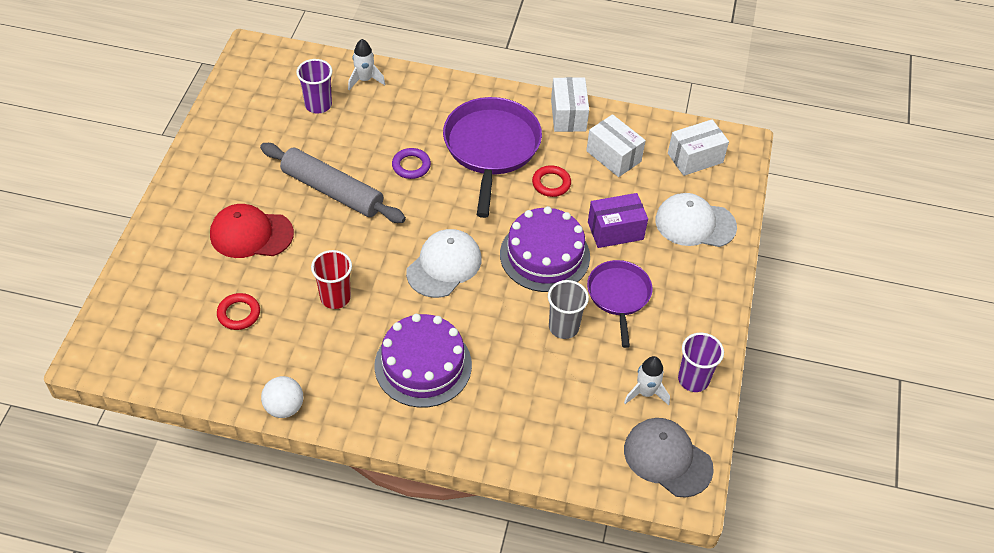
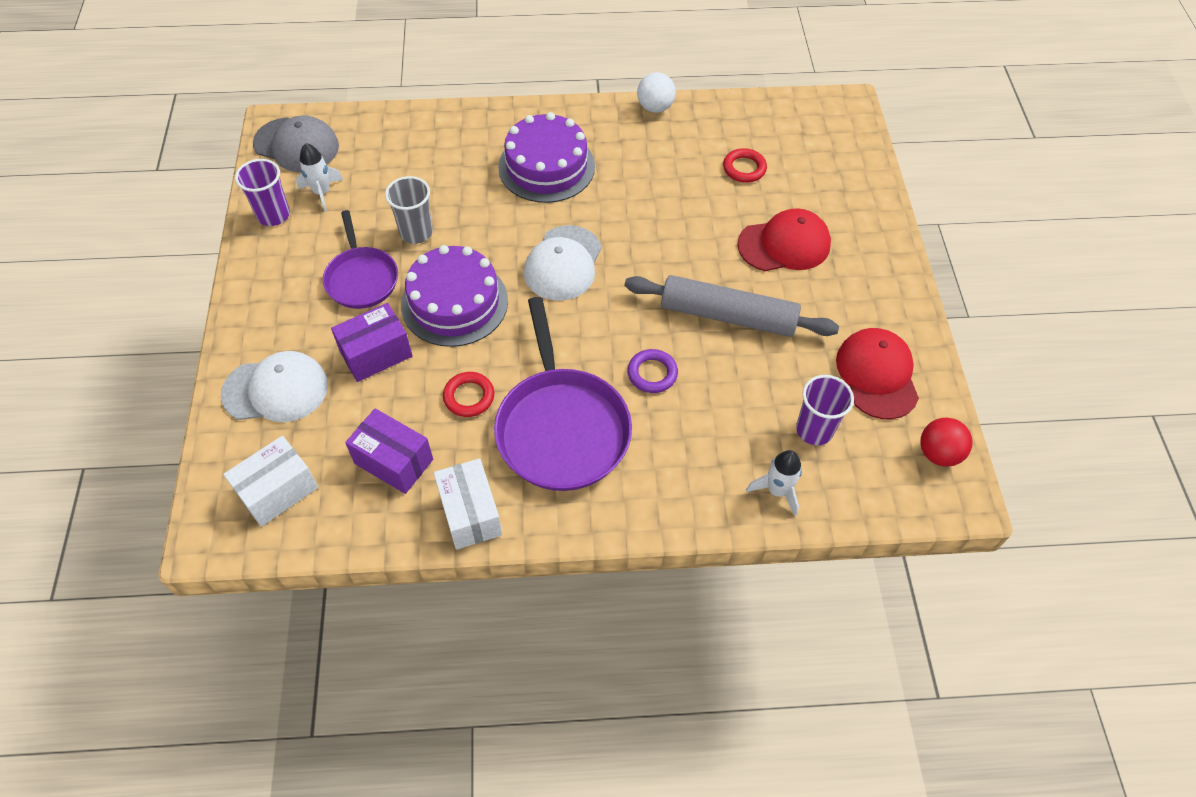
camera: 165 degrees right, 5 degrees up
red cup [311,250,352,309] -> none
white box [586,114,646,177] -> purple box [345,408,433,494]
none -> red cap [836,328,919,419]
none -> red ball [921,418,972,467]

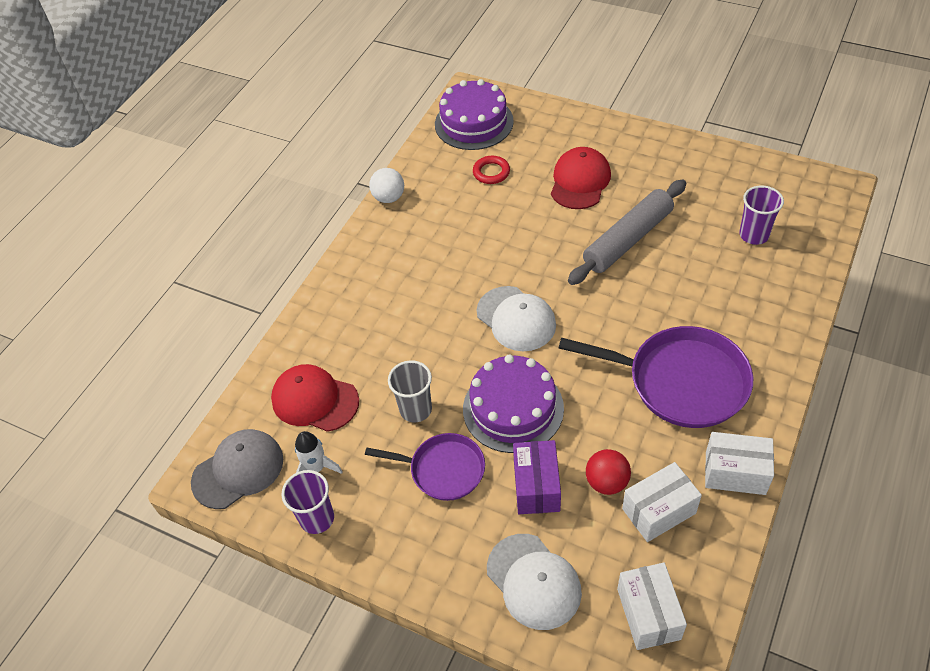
camera: 55 degrees left, 5 degrees down
white cap [221,351,328,422] -> white cap turned 120 degrees clockwise [487,534,582,630]
purple box [345,408,433,494] -> white box [622,462,702,542]
red ring [443,372,494,417] -> none
purple cake [498,112,595,203] -> purple cake moved to [435,79,514,150]
purple ring [628,349,678,393] -> none
white rocket [746,450,802,516] -> none
red cap [836,328,919,419] -> red cap moved to [271,364,359,432]
red ball [921,418,972,467] -> red ball moved to [586,449,631,495]

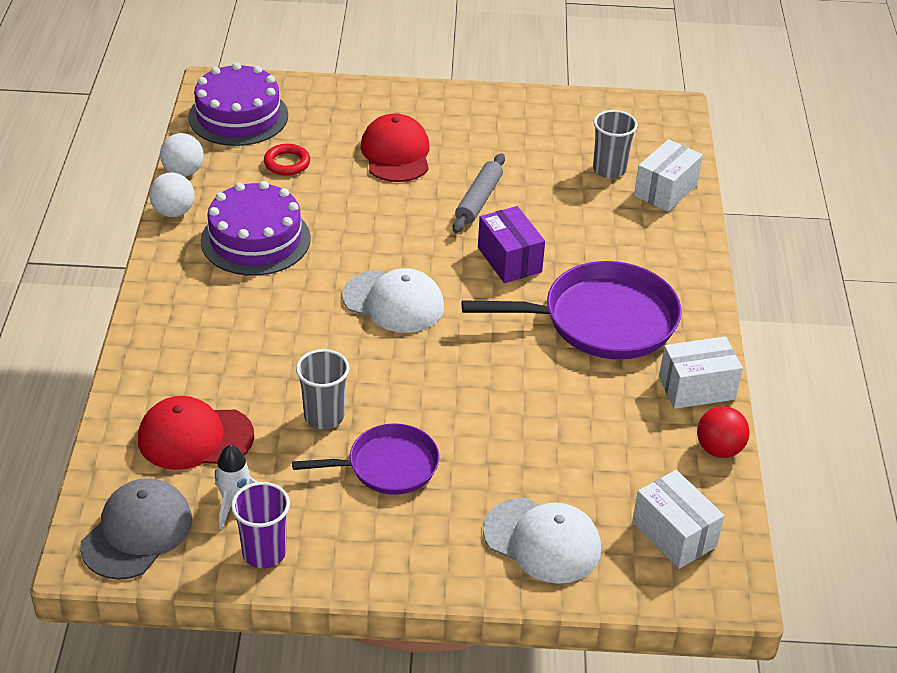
camera: 30 degrees left, 10 degrees down
purple cake [463,355,564,453] -> purple cake moved to [201,181,311,276]
purple box [513,440,561,514] -> purple box moved to [478,206,545,283]
grey rolling pin [568,179,686,285] -> grey rolling pin [453,153,505,233], size x0.64
red ball [586,449,631,495] -> red ball moved to [697,406,750,458]
white box [622,462,702,542] -> white box moved to [634,139,703,212]
purple cup [739,185,784,245] -> grey cup [593,110,638,178]
none -> white ball [160,133,204,176]

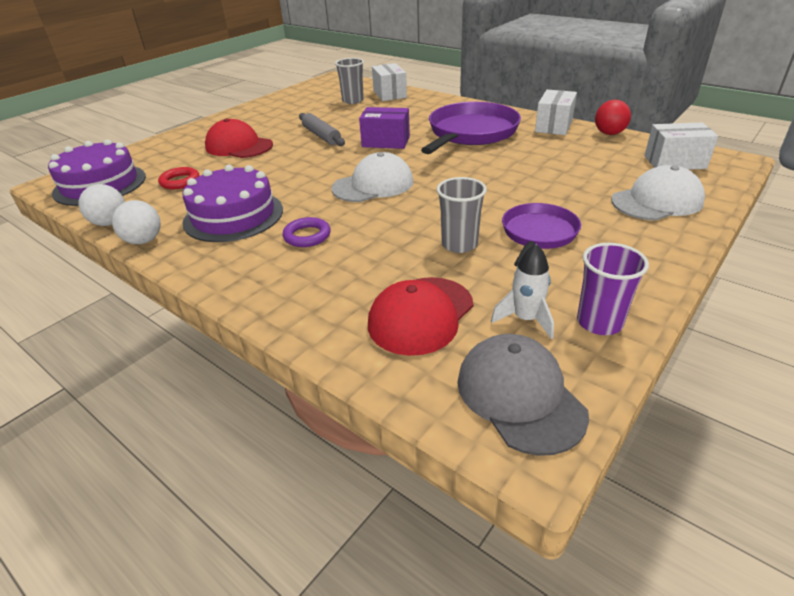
camera: 50 degrees left, 5 degrees down
none -> purple ring [283,217,331,247]

